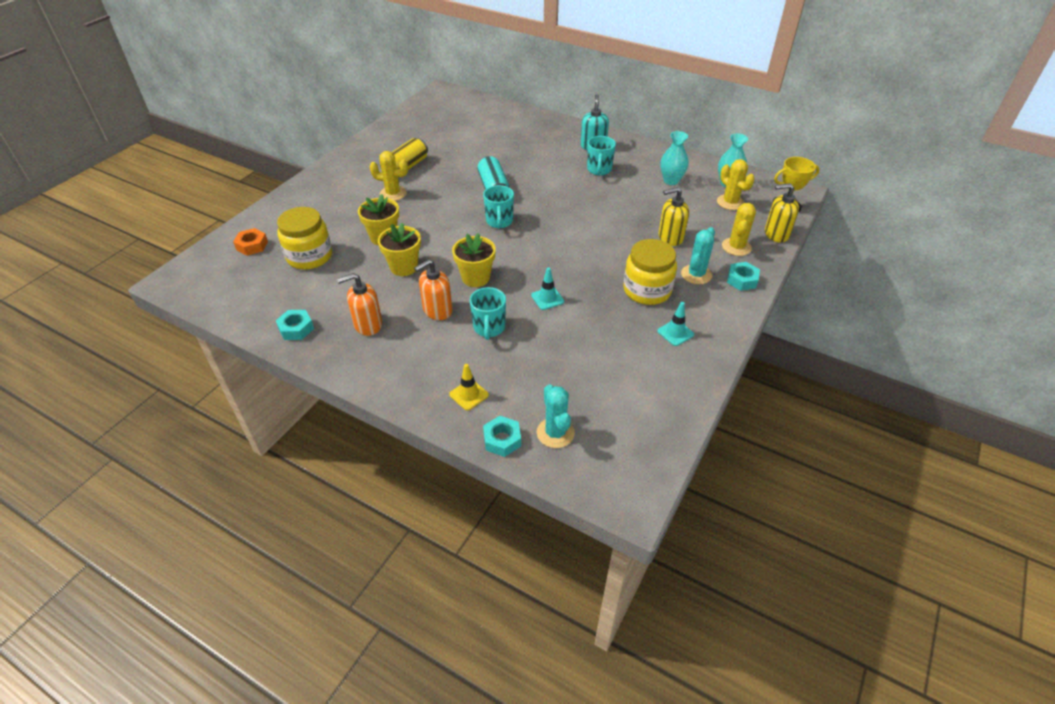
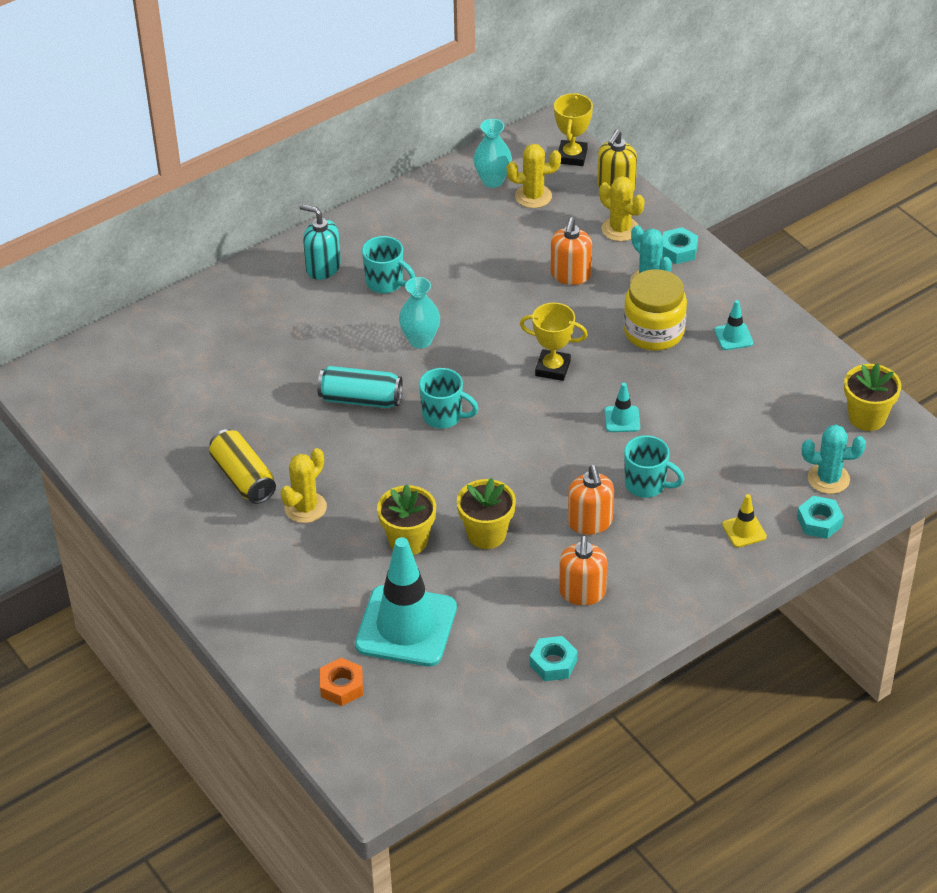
camera: 65 degrees left, 0 degrees up
yellow jar [277,207,332,270] -> turquoise traffic cone [355,537,457,666]
yellow flower pot [452,233,496,287] -> yellow flower pot moved to [844,363,901,431]
yellow soap dispenser [659,187,689,246] -> orange soap dispenser [550,217,592,285]
turquoise vase [660,131,689,185] -> turquoise vase moved to [399,277,440,349]
none -> yellow trophy [520,303,588,381]

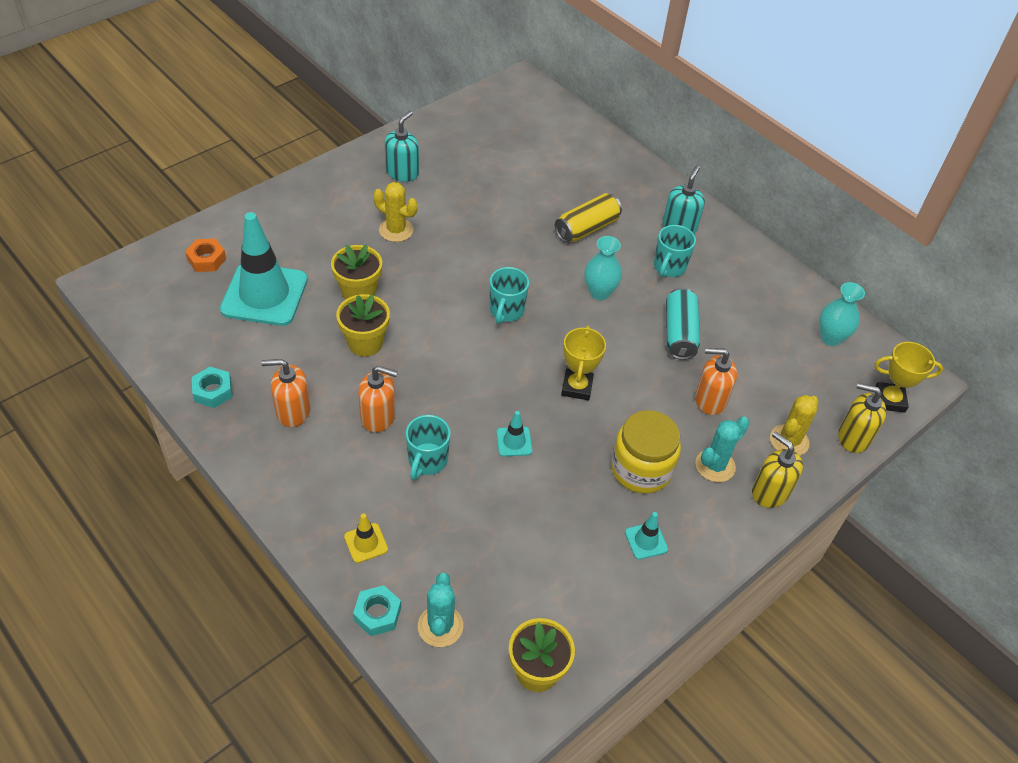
camera: 80 degrees right, 5 degrees up
yellow can [209,429,276,504] -> yellow can moved to [555,193,622,243]
turquoise can [318,366,402,408] -> turquoise can moved to [666,287,700,360]
yellow cactus [507,144,561,208] -> none
orange soap dispenser [568,465,614,535] -> orange soap dispenser turned 150 degrees counterclockwise [358,366,398,433]
turquoise nut [662,227,698,264] -> yellow soap dispenser [752,431,803,508]
none -> turquoise soap dispenser [385,111,419,182]

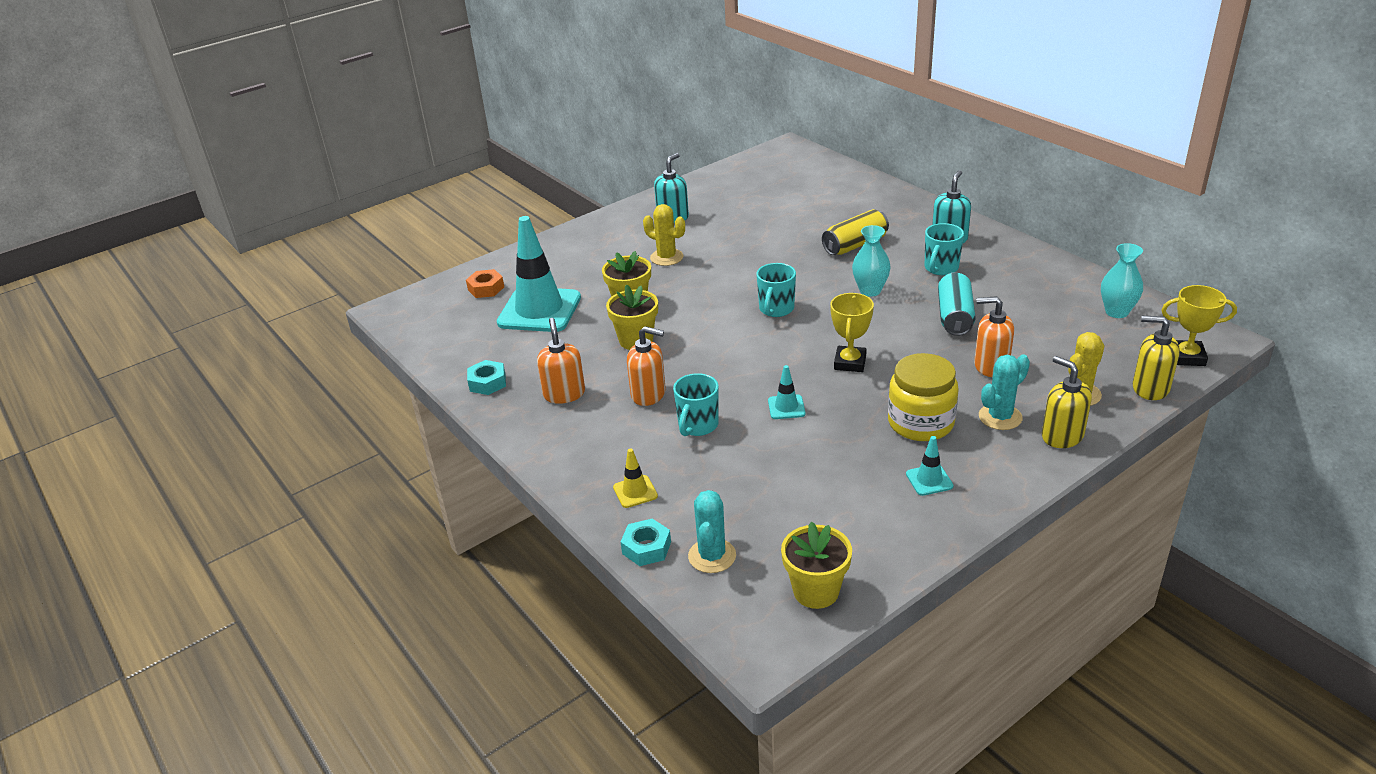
camera: 10 degrees right, 15 degrees down
orange soap dispenser [261,359,311,427] -> orange soap dispenser turned 75 degrees clockwise [537,318,585,404]

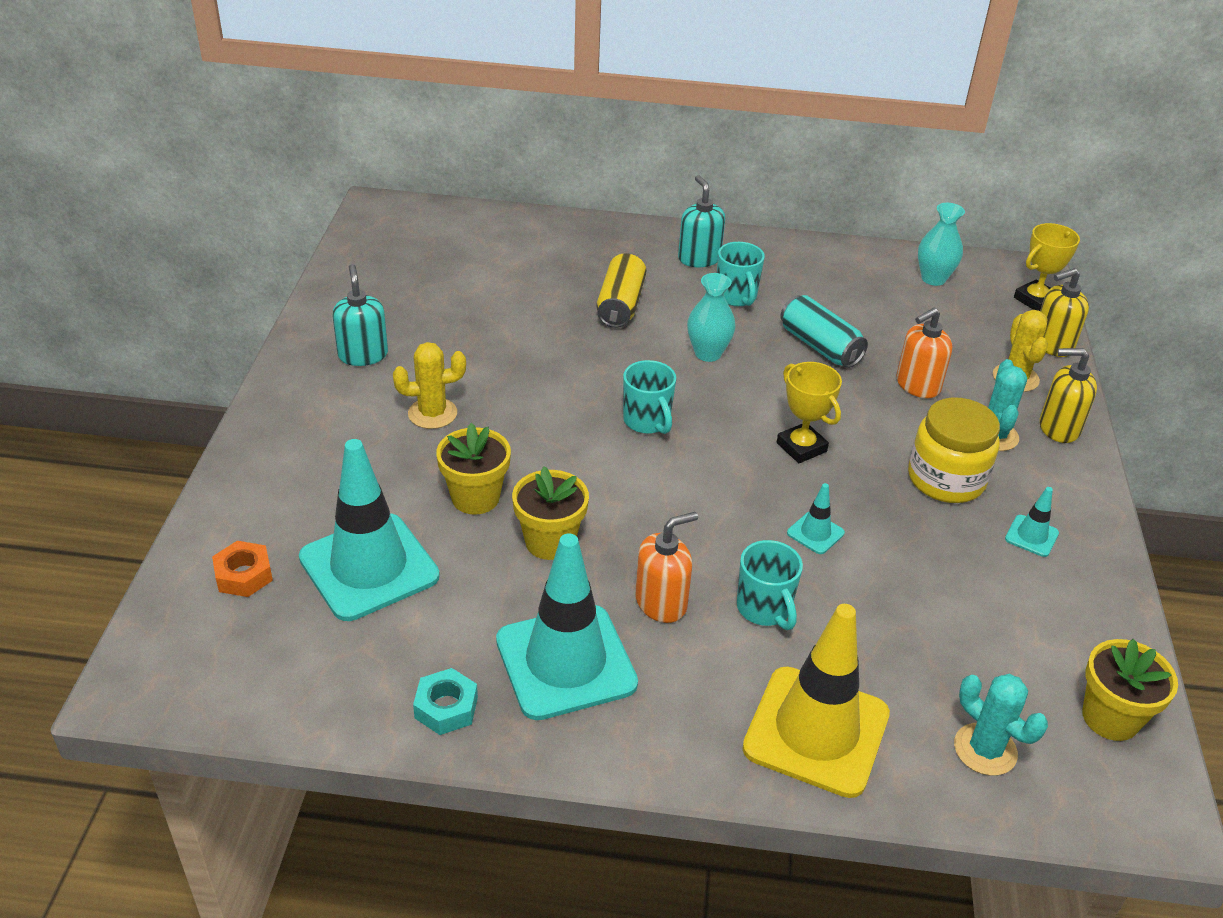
camera: 50 degrees left, 5 degrees up
orange soap dispenser [537,318,585,404] -> turquoise traffic cone [496,533,638,720]
yellow traffic cone [613,448,658,508] -> yellow traffic cone [742,604,890,798], size x2.38
turquoise nut [621,519,671,566] -> none

